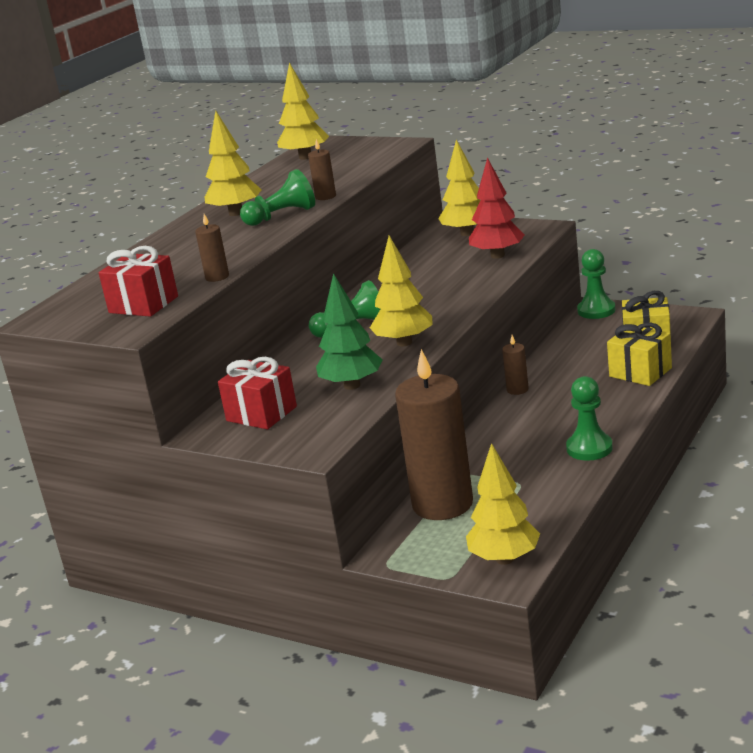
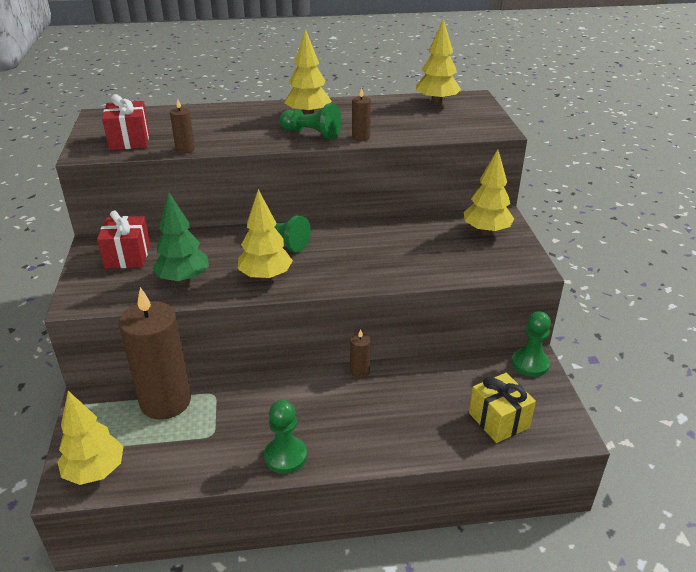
camera: 50 degrees right, 10 degrees up
red tree [469,157,525,259] -> none
yellow gift [607,323,672,386] -> none

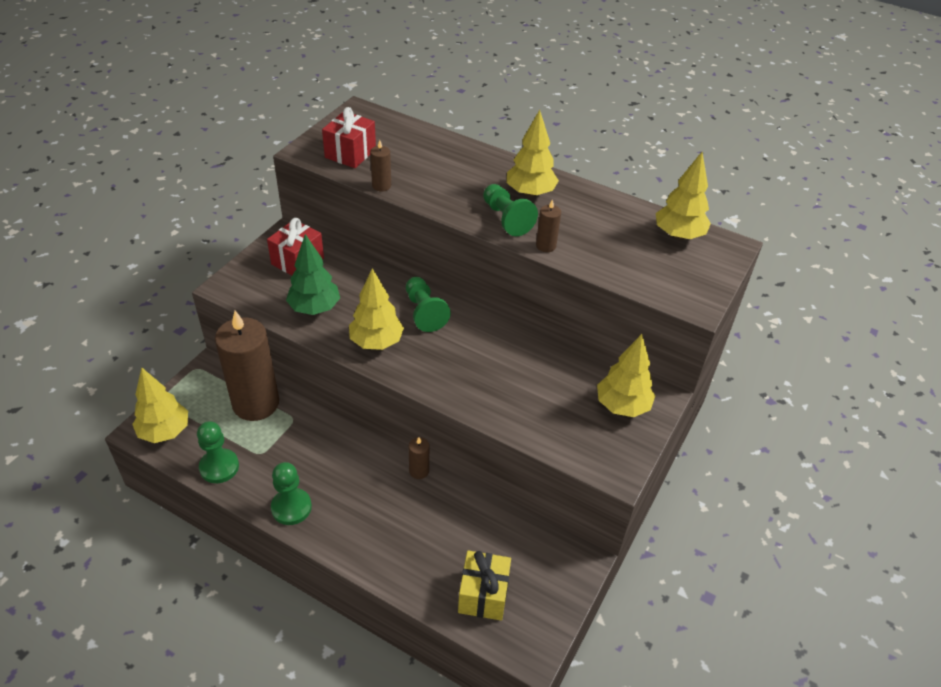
camera: 35 degrees right, 10 degrees up
green pawn [512,311,551,377] -> green pawn moved to [197,421,239,483]

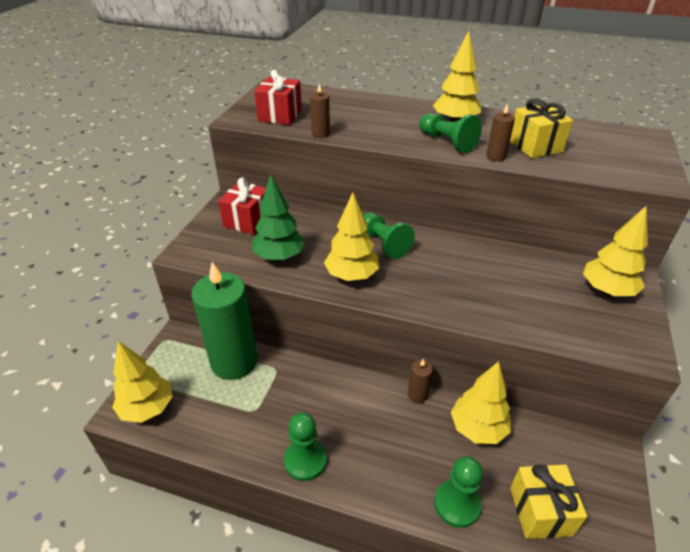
camera: 10 degrees left, 5 degrees down
green pawn [197,421,239,483] -> green pawn moved to [434,456,483,528]
brown candle [215,311,279,421] -> green candle [191,262,258,380]
yellow tree [656,152,711,240] -> yellow tree moved to [451,361,511,444]
none -> yellow gift [510,98,573,158]

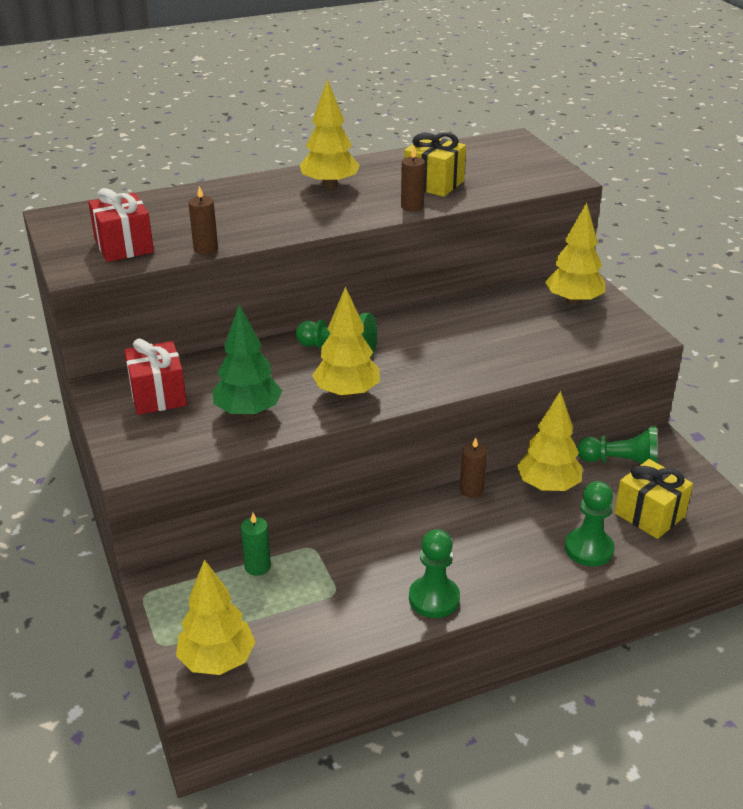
camera: 40 degrees left, 5 degrees down
green candle [191,262,258,380] -> green candle [241,513,271,576], size x0.41
green pawn [419,113,482,153] -> green pawn moved to [577,427,657,464]

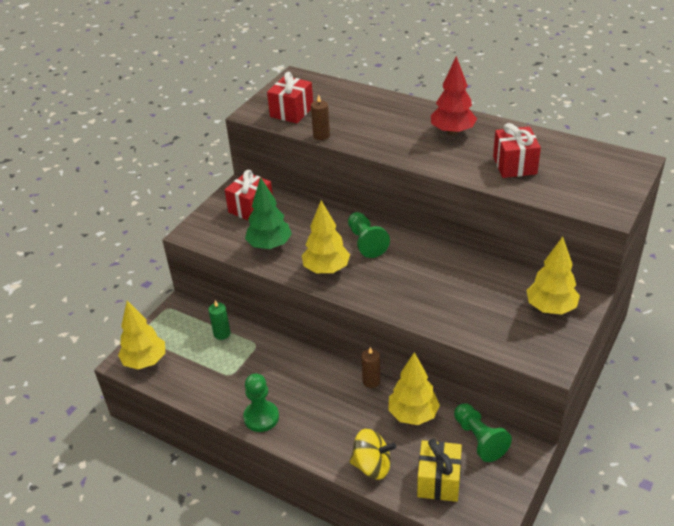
camera: 55 degrees right, 5 degrees up
yellow tree [300,80,360,189] -> red tree [431,56,477,135]
brown candle [401,147,425,212] -> none
yellow gift [404,132,466,197] -> red gift [493,123,541,178]
green pawn [565,481,615,566] -> yellow spinning top [349,429,396,480]

